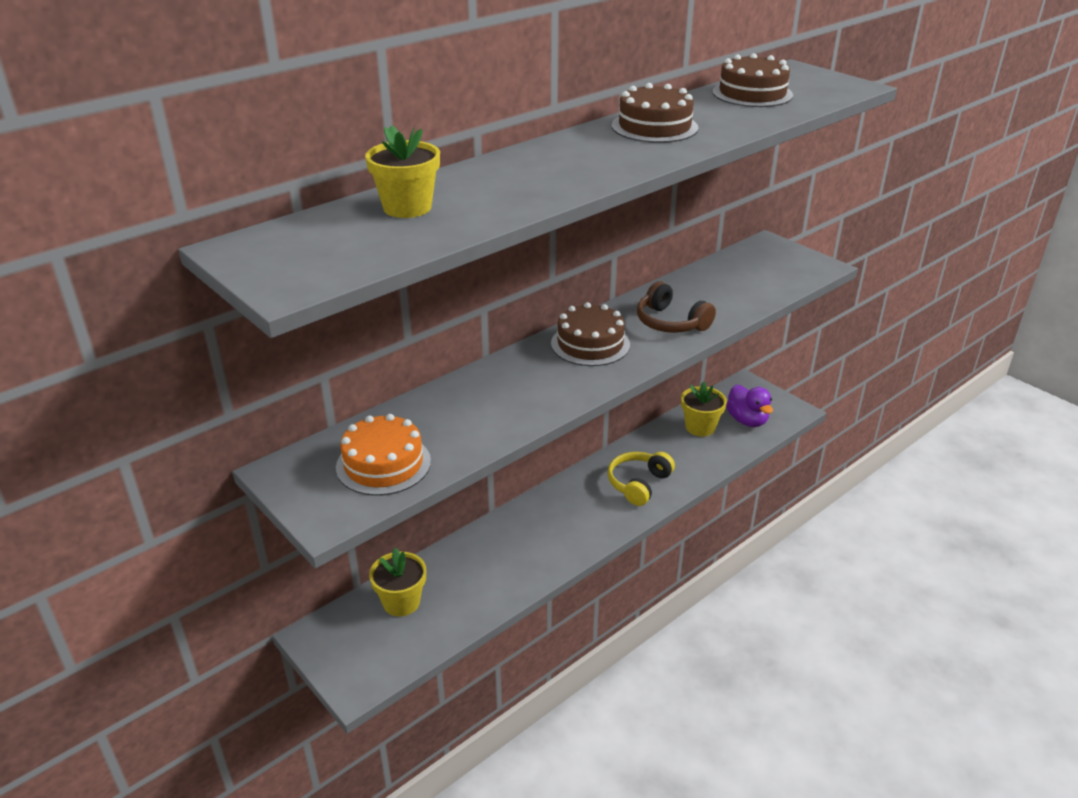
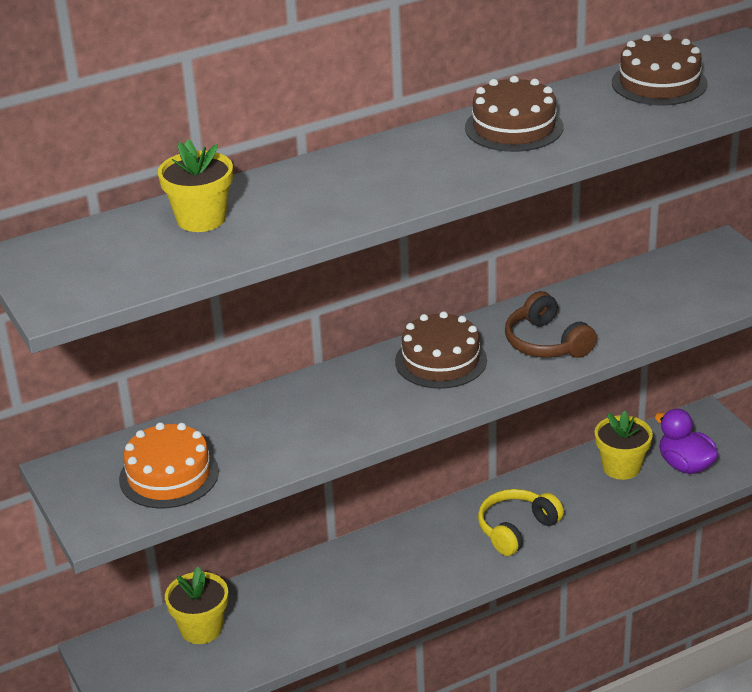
camera: 15 degrees right, 0 degrees up
purple duck [726,385,773,427] -> purple duck turned 150 degrees clockwise [654,409,719,474]

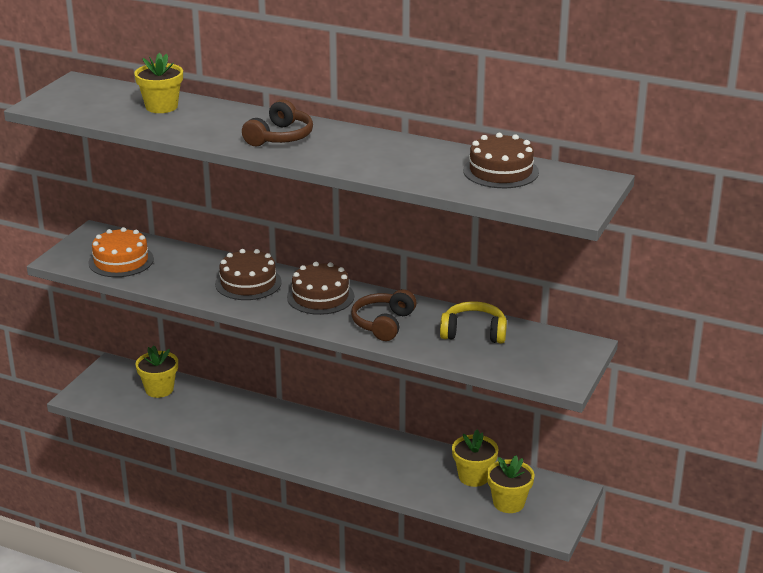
camera: 50 degrees right, 5 degrees down
brown cake [465,76,563,152] -> brown cake moved to [215,249,282,300]
yellow headphones [478,489,564,556] -> yellow headphones moved to [440,301,507,344]
purple duck [654,409,719,474] -> yellow flower pot [487,455,535,513]
none -> brown headphones [242,99,313,146]

